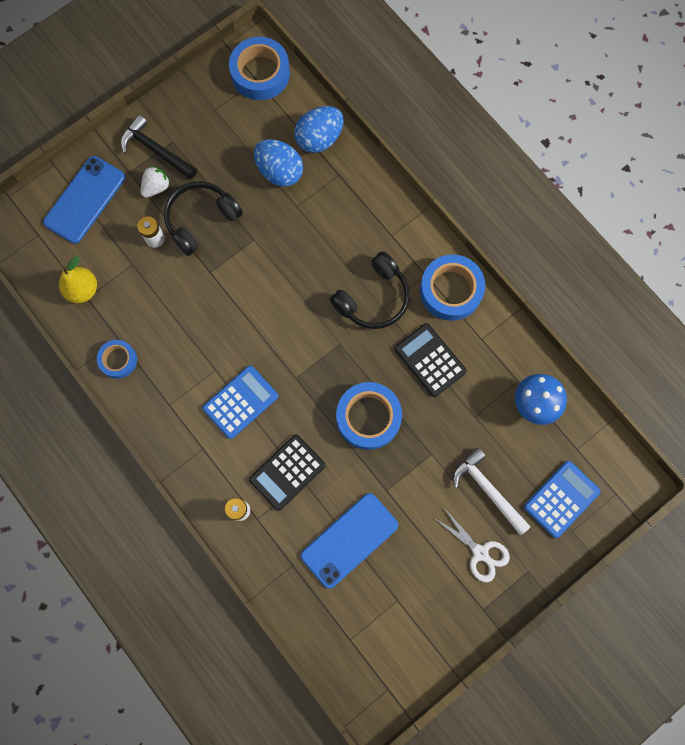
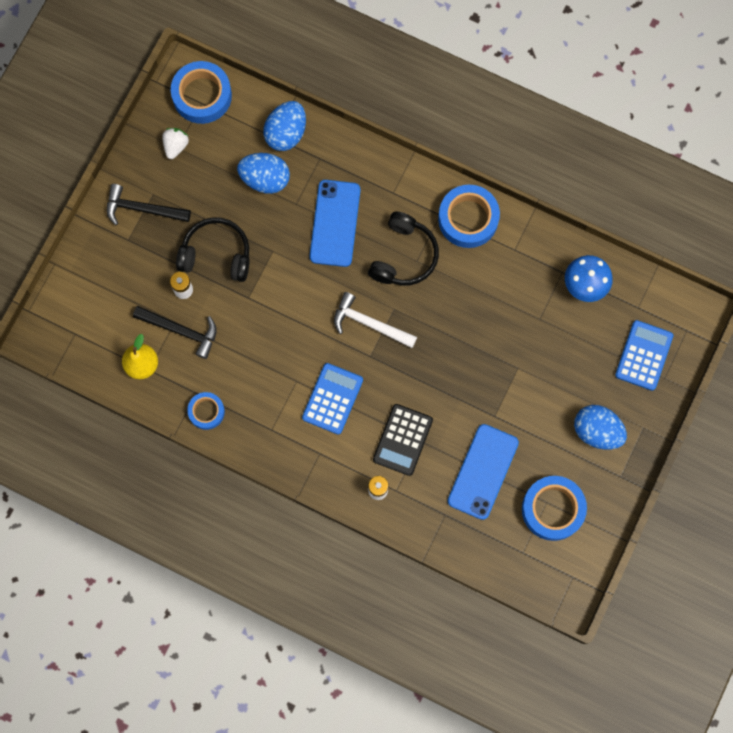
camera: 25 degrees left, 0 degrees up
blue phone [43,156,125,244] -> blue phone moved to [310,180,360,267]
white strawberry [141,166,170,198] -> white strawberry moved to [162,128,189,159]
black headphones [164,181,243,256] -> black headphones turned 75 degrees clockwise [176,217,250,282]
blue tape [336,382,402,450] -> blue tape moved to [522,476,587,541]
black calculator [394,323,467,397] -> none
white scissors [434,508,510,582] -> blue egg [574,405,627,450]
white hammer [453,447,531,535] -> white hammer moved to [334,292,417,348]
none -> black hammer [133,306,217,359]

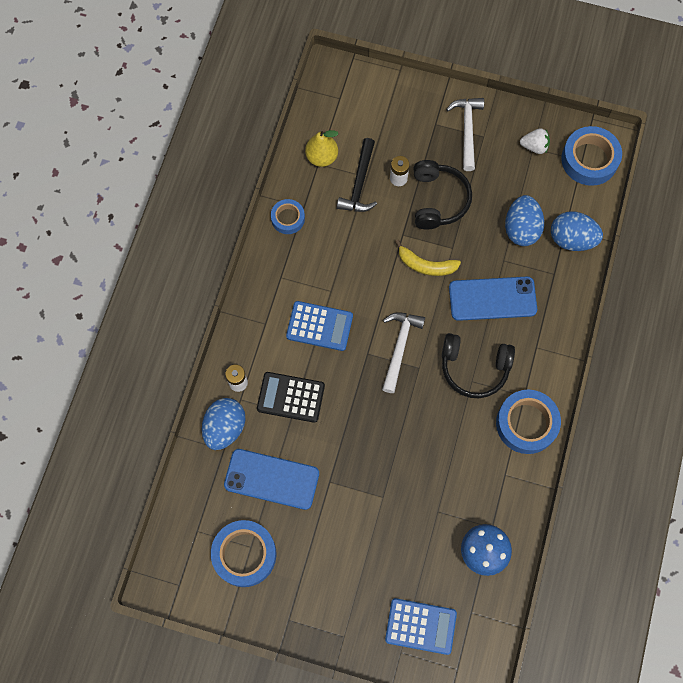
camera: 80 degrees right, 5 degrees down
black hammer [107,184,191,225] -> white hammer [446,98,484,171]
blue egg [574,405,627,450] -> blue egg moved to [202,398,246,450]
none -> yellow banana [395,240,461,276]

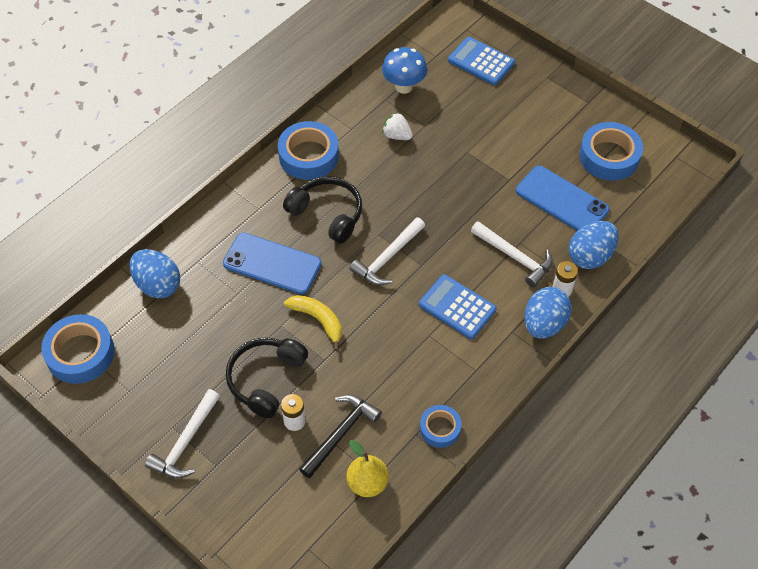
camera: 155 degrees left, 15 degrees down
black calculator [257,372,325,423] -> white hammer [471,221,553,287]
blue egg [505,195,544,246] -> blue egg moved to [524,287,572,339]
white strawberry [520,128,550,154] -> white strawberry moved to [382,112,413,140]

